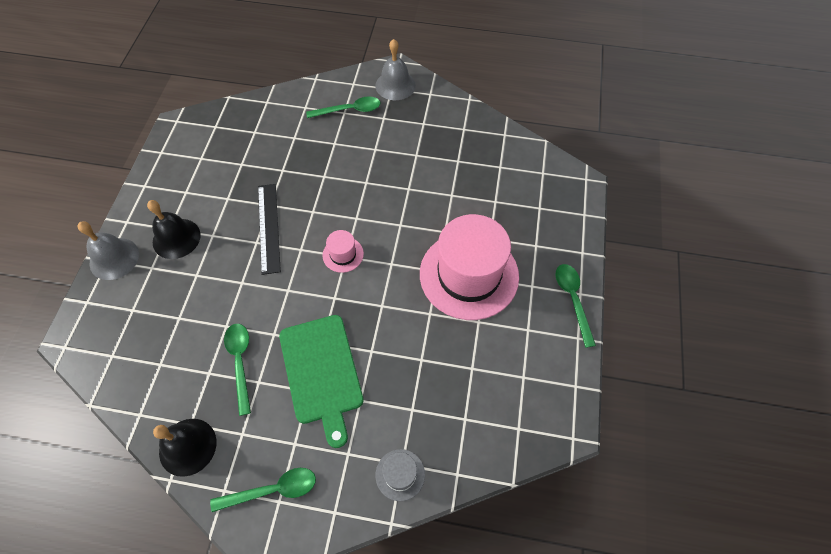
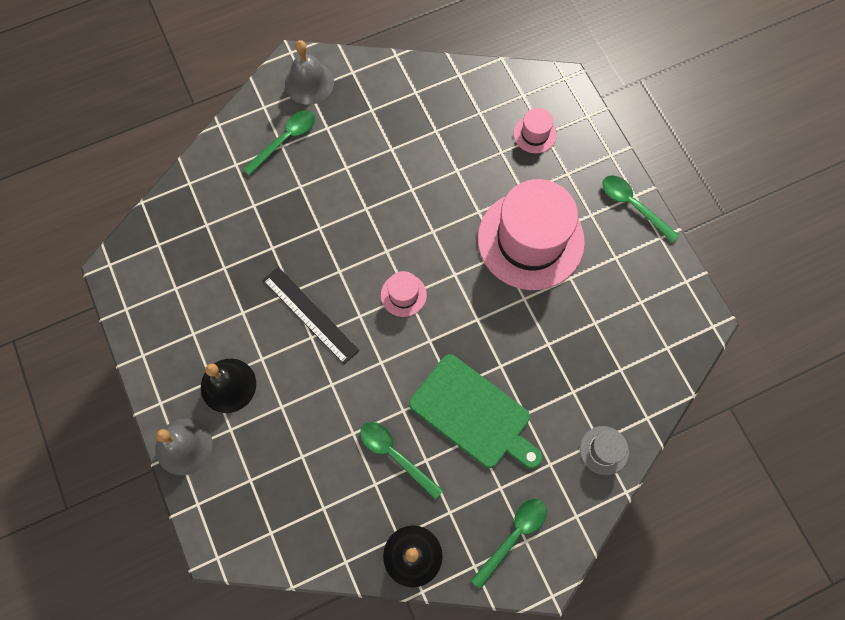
camera: 35 degrees left, 10 degrees up
none -> pink hat [513,108,557,153]

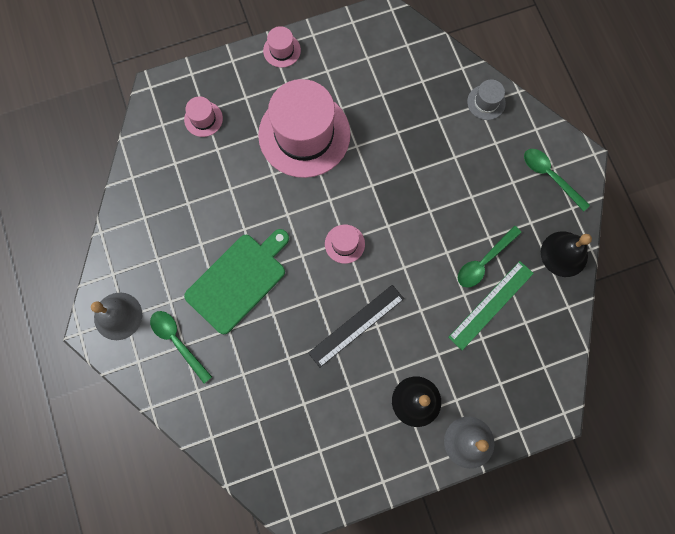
camera: 85 degrees left, 5 degrees up
green cutting board [409,354,542,469] -> green cutting board moved to [184,229,289,334]
green spoon [602,175,679,243] -> pink hat [263,26,301,68]
none -> green ruler [448,261,534,350]

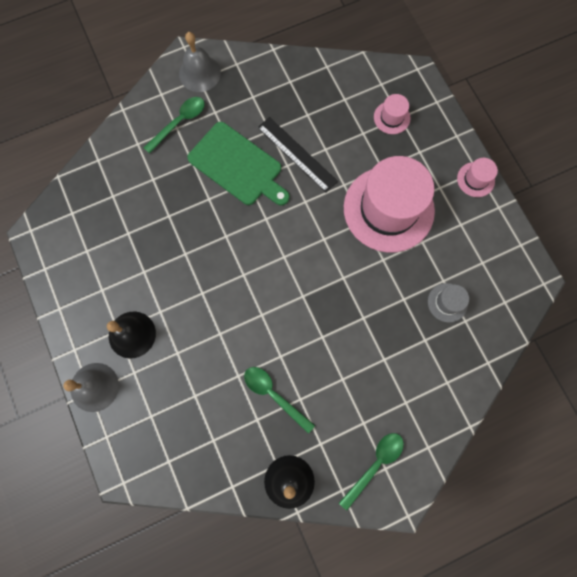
camera: 85 degrees right, 0 degrees up
black ruler [308,285,404,367] -> black ruler moved to [258,117,338,192]
pink hat [325,224,365,264] -> none
green ruler [448,261,534,350] -> none
grey hat [467,79,506,120] -> grey hat moved to [428,283,469,323]

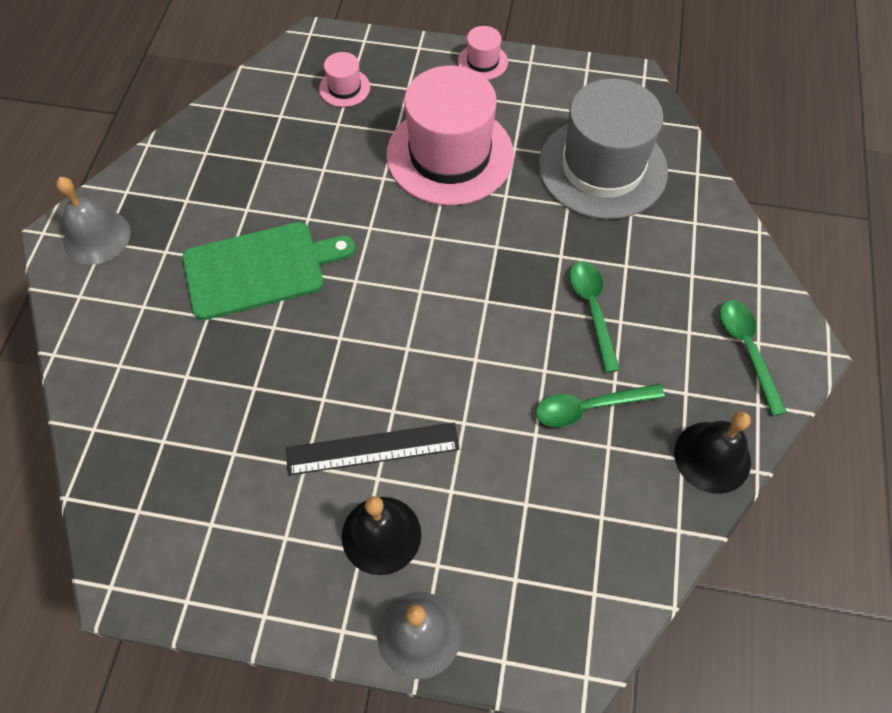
camera: 55 degrees left, 15 degrees down
green spoon [143,97,205,154] -> green spoon moved to [569,261,620,373]
black ruler [258,117,338,192] -> black ruler moved to [286,423,460,475]
grey hat [428,283,469,323] -> grey hat [539,78,668,219], size x2.37

